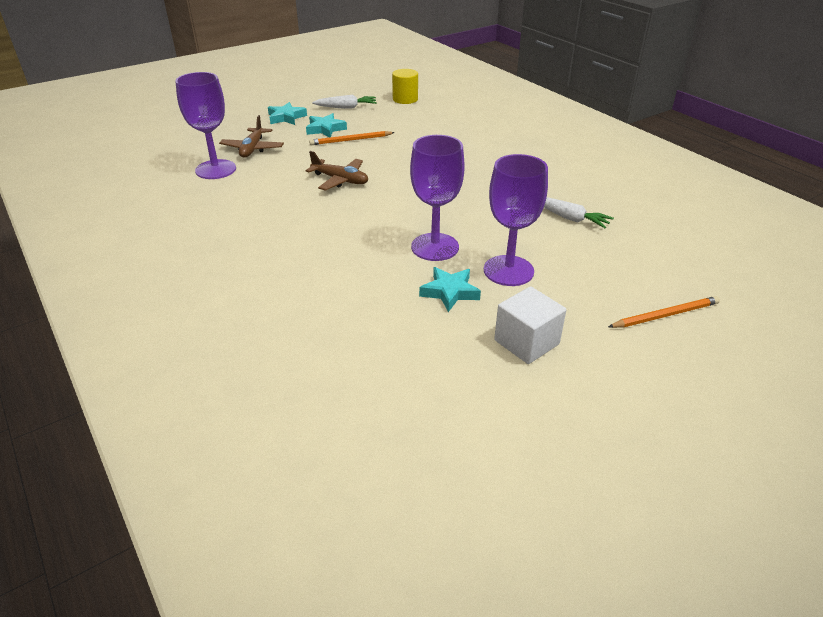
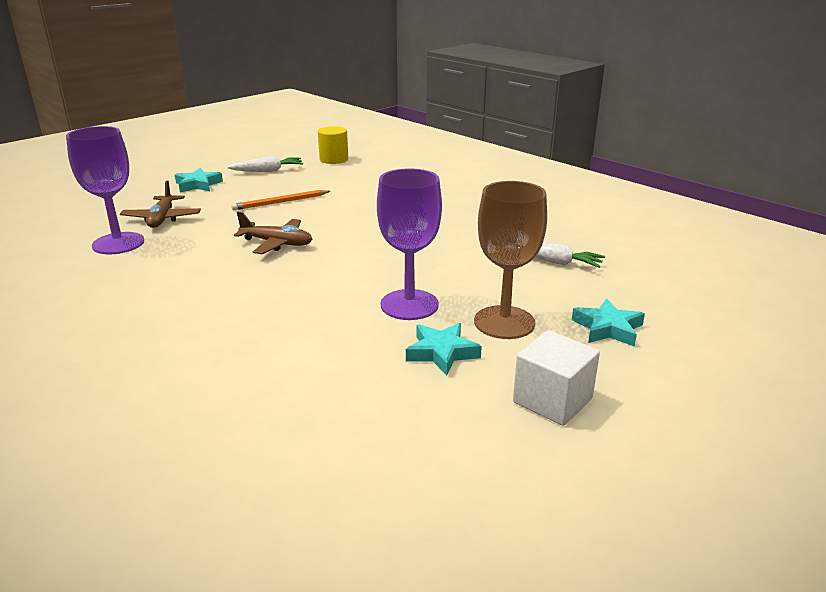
camera: 10 degrees left, 10 degrees down
turquoise star [306,113,347,138] -> turquoise star moved to [572,299,645,347]
purple goblet [484,154,548,286] -> brown goblet [474,181,547,339]
orange pencil [608,296,720,328] -> none

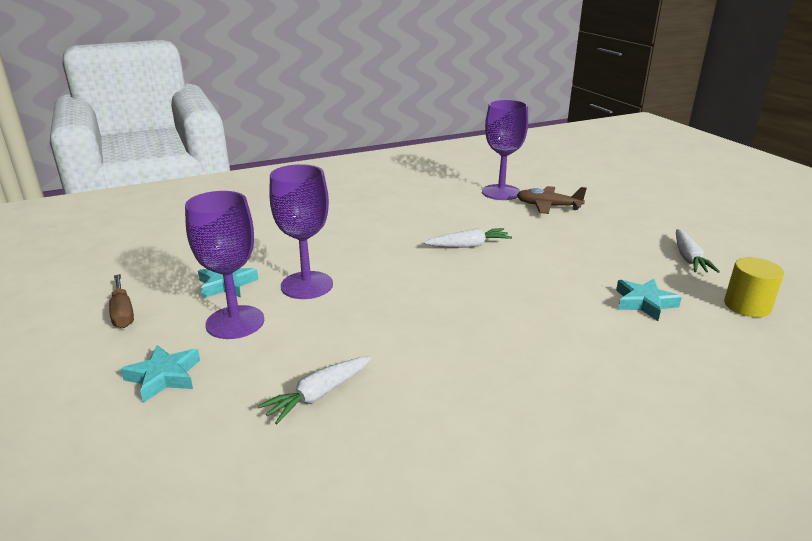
camera: 110 degrees right, 0 degrees up
turquoise star [175,168,223,192] -> turquoise star moved to [616,279,682,321]
orange pencil [231,190,330,210] -> none
brown plane [234,212,312,254] -> white carrot [424,228,512,248]
brown goblet [474,181,547,339] -> purple goblet [185,191,264,339]
white cube [513,330,600,426] -> brown screwdriver [109,274,134,328]

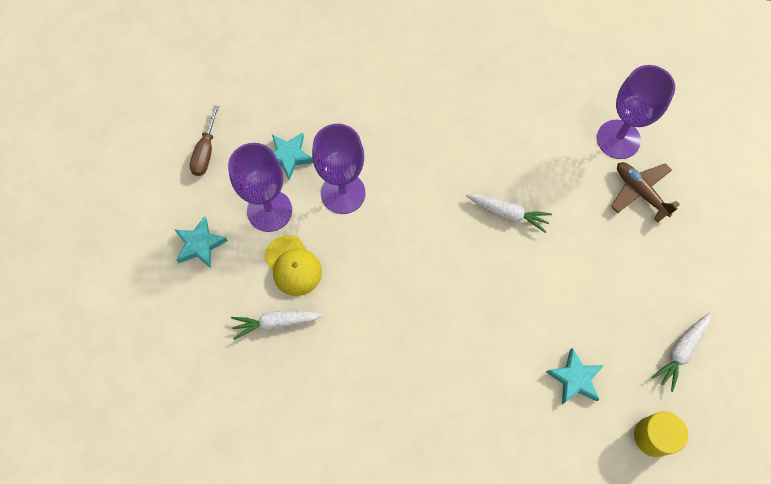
camera: 35 degrees right, 40 degrees up
none -> yellow cap [264,235,322,296]

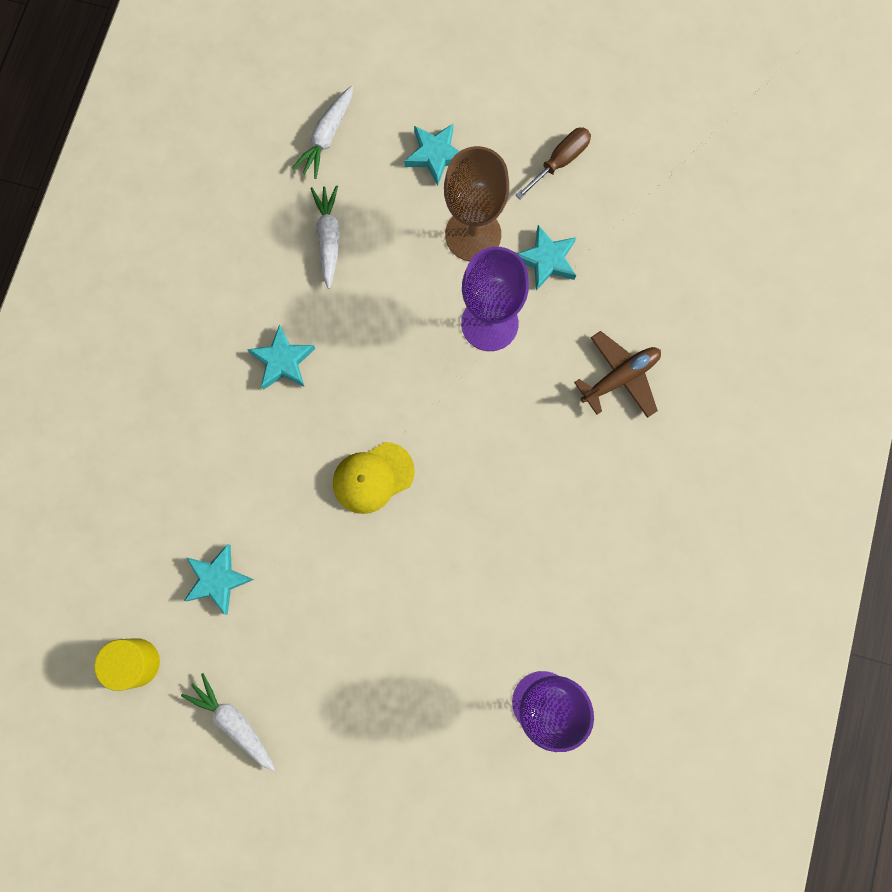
camera: 95 degrees right, 10 degrees up
brown screwdriver [190,105,219,176] -> brown screwdriver turned 120 degrees clockwise [516,128,591,199]
purple goblet [228,143,292,232] -> brown goblet [444,146,509,261]
yellow cap [264,235,322,296] -> yellow cap moved to [333,442,415,514]
white carrot [466,194,552,233] -> white carrot moved to [292,86,353,179]
brown plane [611,162,680,222] -> brown plane moved to [574,331,661,418]
none -> turquoise star [247,324,315,390]

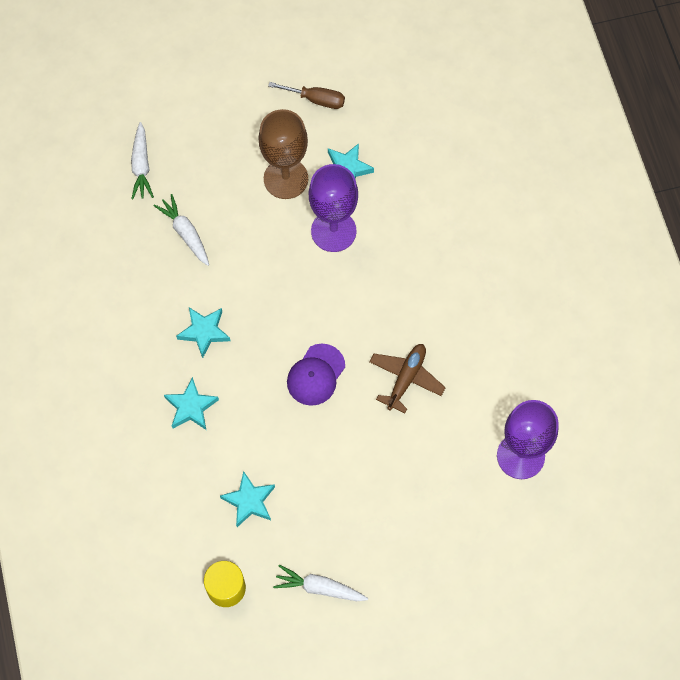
camera: 30 degrees left, 10 degrees down
yellow cap [333,442,415,514] -> purple cap [287,344,345,406]
turquoise star [404,124,460,186] -> turquoise star moved to [164,377,219,430]
brown screwdriver [516,128,591,199] -> brown screwdriver turned 90 degrees clockwise [268,82,345,109]
brown plane [574,331,661,418] -> brown plane moved to [369,344,446,413]

